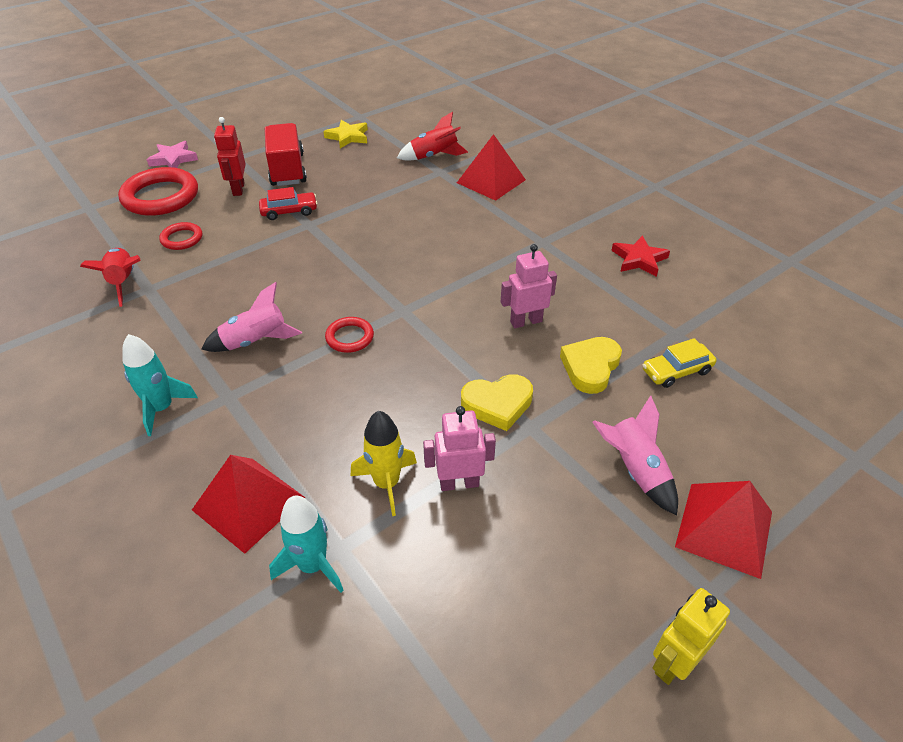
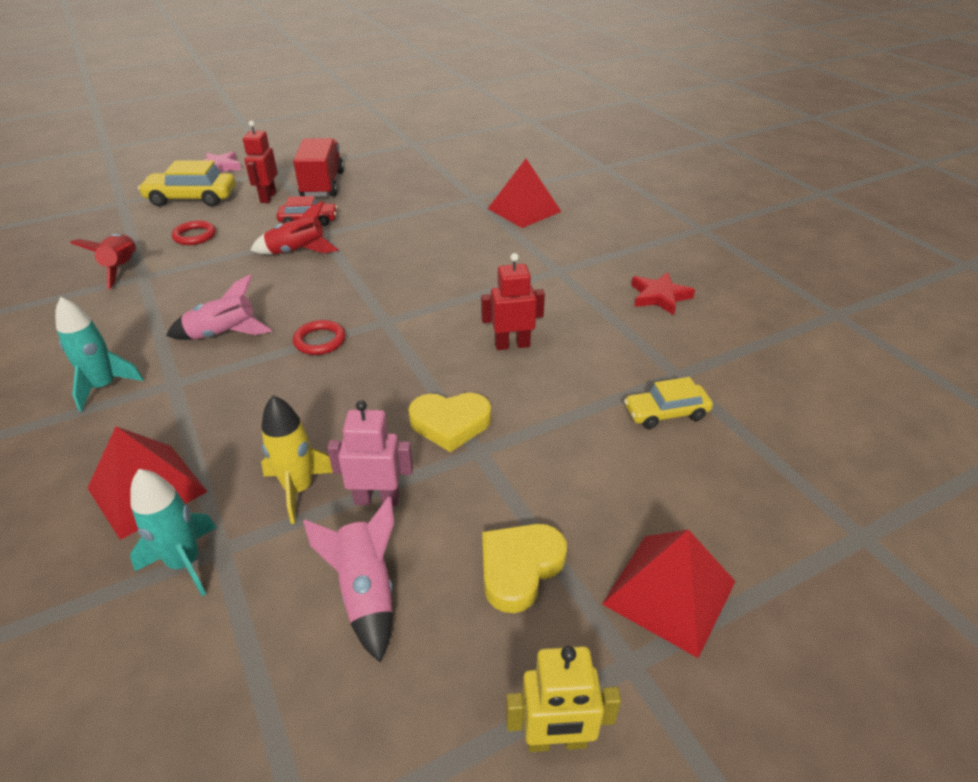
camera: 10 degrees right, 5 degrees down
red ring [118,167,198,216] -> yellow car [138,160,236,206]
yellow star [323,120,368,149] -> none
red rocket [397,112,468,161] -> red rocket moved to [250,201,339,255]
pink robot [501,244,557,328] -> red robot [481,253,545,350]
yellow heart [560,337,622,394] -> yellow heart moved to [482,524,567,613]
pink rocket [592,395,678,515] -> pink rocket moved to [303,496,394,663]
yellow robot [652,588,730,685] -> yellow robot turned 150 degrees counterclockwise [506,646,621,752]

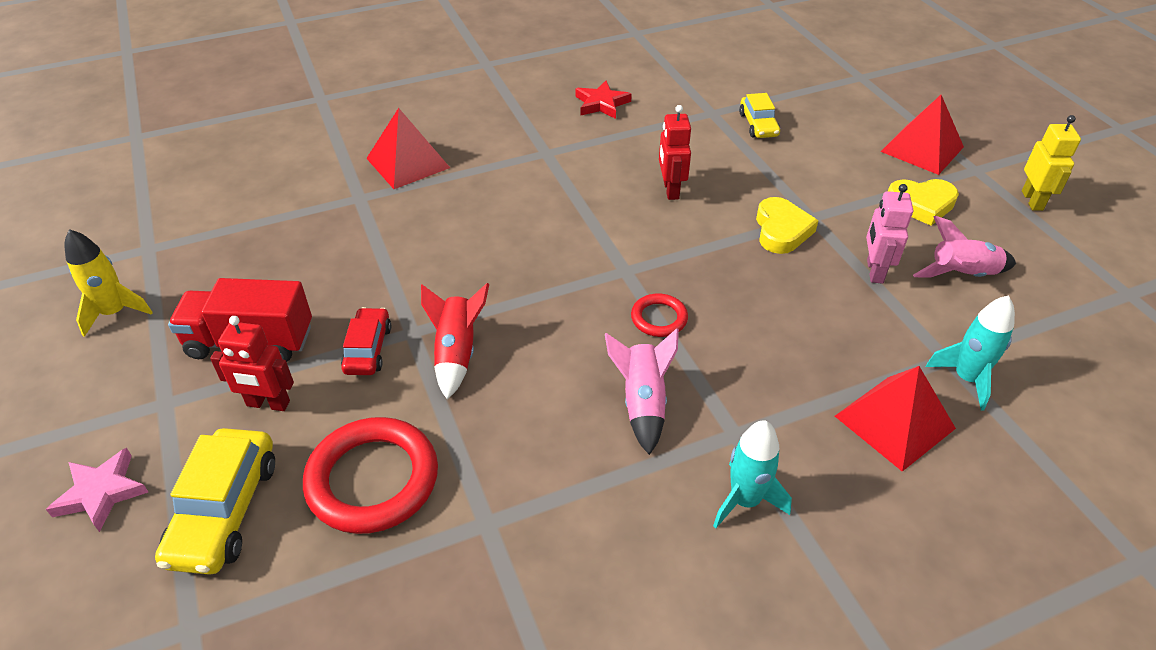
camera: 85 degrees left, 5 degrees up
red rocket [70,234,136,289] -> none
red ring [172,220,216,245] -> red ring [303,417,438,534], size x1.97
yellow rocket [261,395,333,524] -> yellow rocket moved to [65,229,153,337]
yellow heart [482,524,567,613] -> yellow heart turned 45 degrees counterclockwise [888,179,959,226]

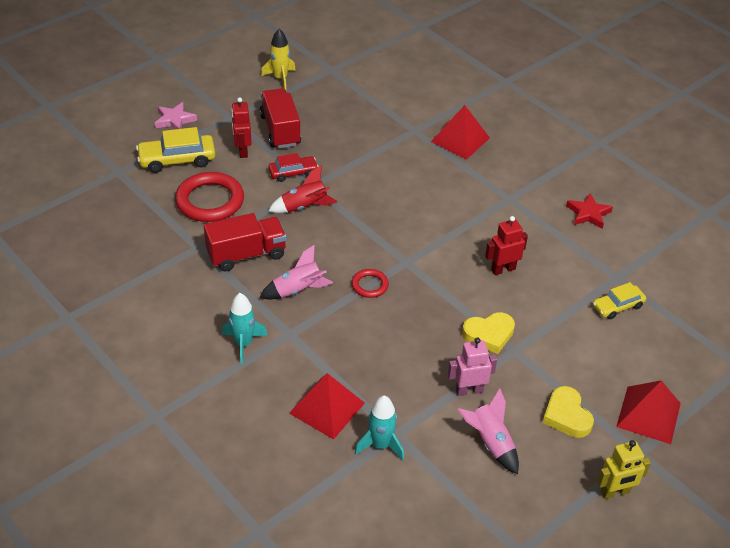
camera: 70 degrees right, 0 degrees up
none -> red truck [204,213,286,271]

